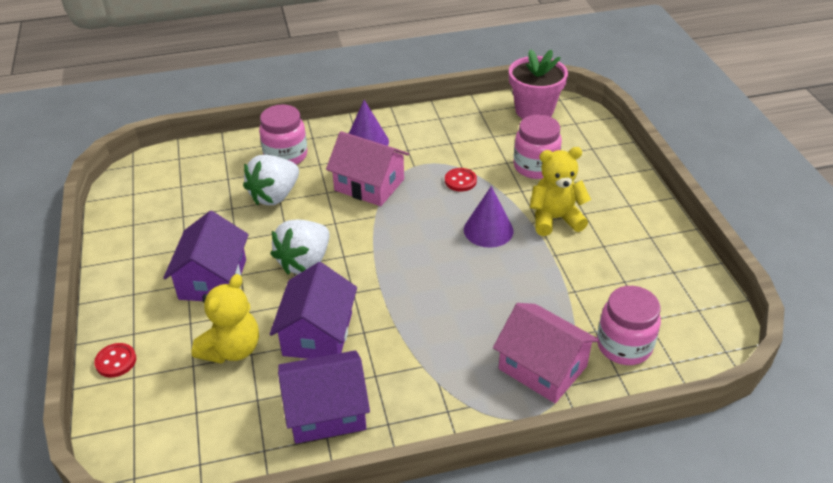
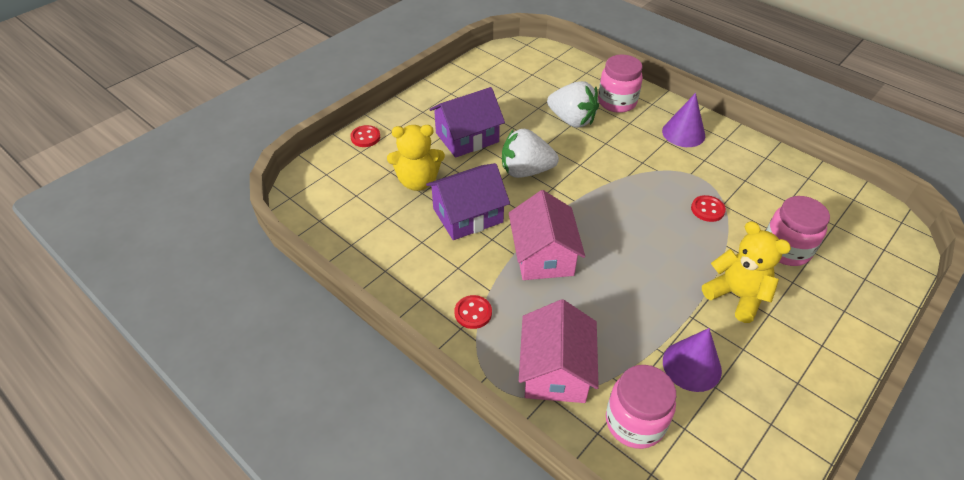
camera: 55 degrees right, 5 degrees up
white strawberry [243,155,299,205] -> white strawberry turned 150 degrees counterclockwise [547,81,599,128]
purple house [278,350,370,444] -> none
pink house [326,131,409,206] -> pink house moved to [509,190,585,280]
purple cone [464,186,513,248] -> purple cone moved to [663,328,722,392]
pink flower pot [509,49,568,119] -> none
none -> red button [455,295,492,329]

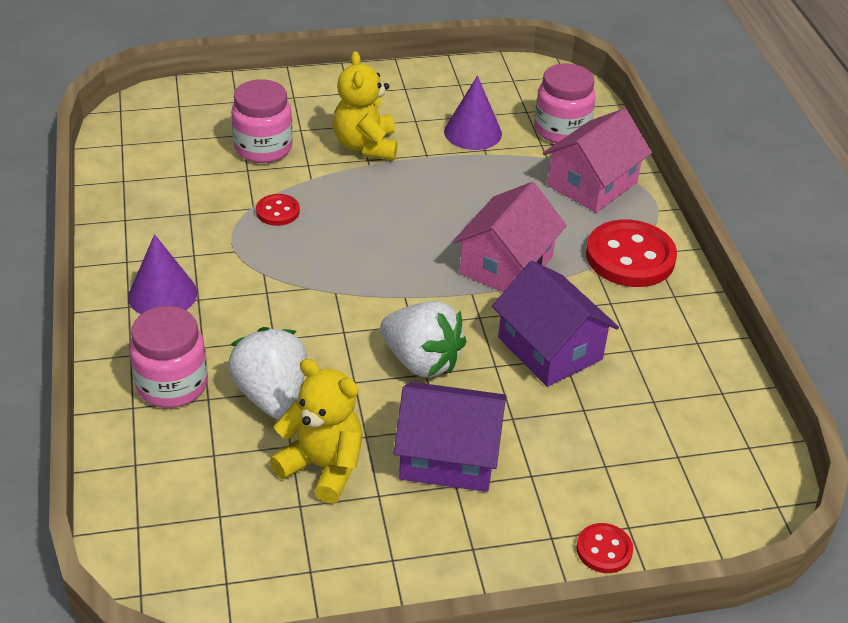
camera: 145 degrees left, 5 degrees down
yellow teddy bear [387,125,445,191] -> yellow teddy bear moved to [270,359,363,504]
purple house [426,163,510,240] -> purple house turned 45 degrees clockwise [492,261,619,387]
red button [455,295,492,329] -> red button [586,220,677,287], size x2.01

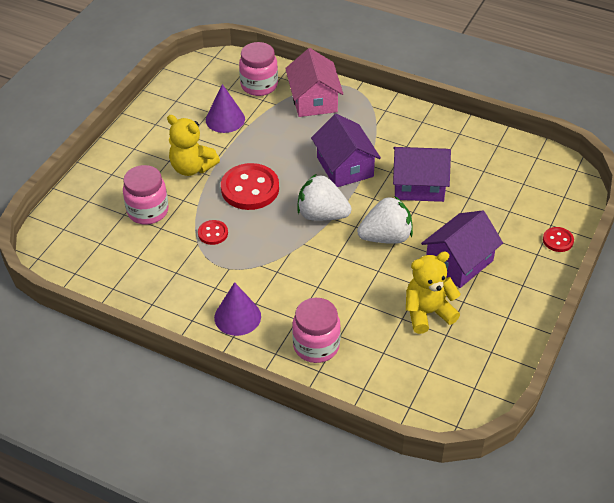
camera: 50 degrees left, 5 degrees up
white strawberry [228,327,307,419] -> white strawberry moved to [297,174,351,221]
pink house [453,182,567,292] -> purple house [311,114,381,187]
red button [586,220,677,287] -> red button moved to [221,163,279,210]

